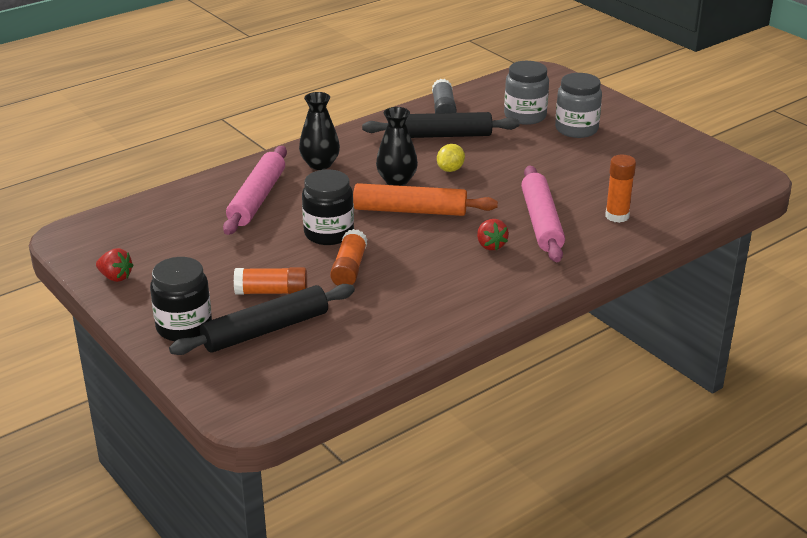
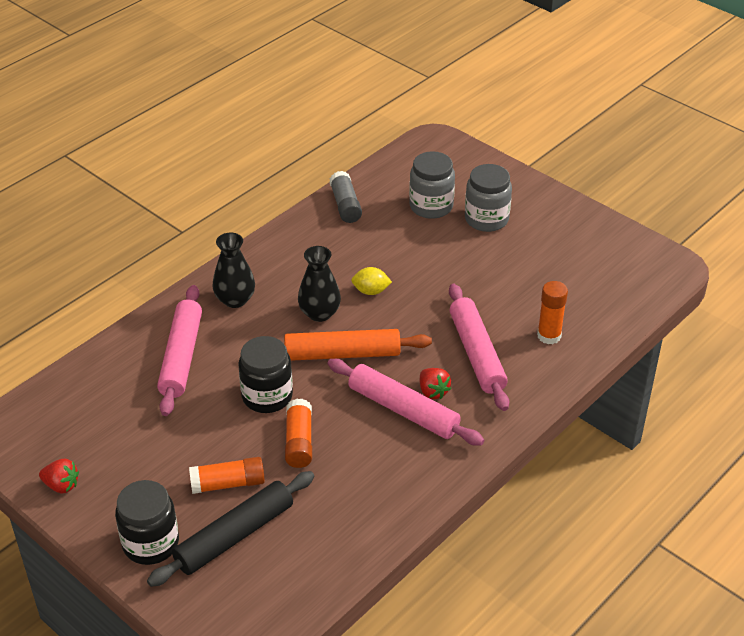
camera: 10 degrees left, 10 degrees up
black rolling pin [362,112,520,138] -> none
yellow lemon [437,144,465,172] -> yellow lemon turned 75 degrees clockwise [351,267,392,295]
none -> pink rolling pin [328,359,484,446]

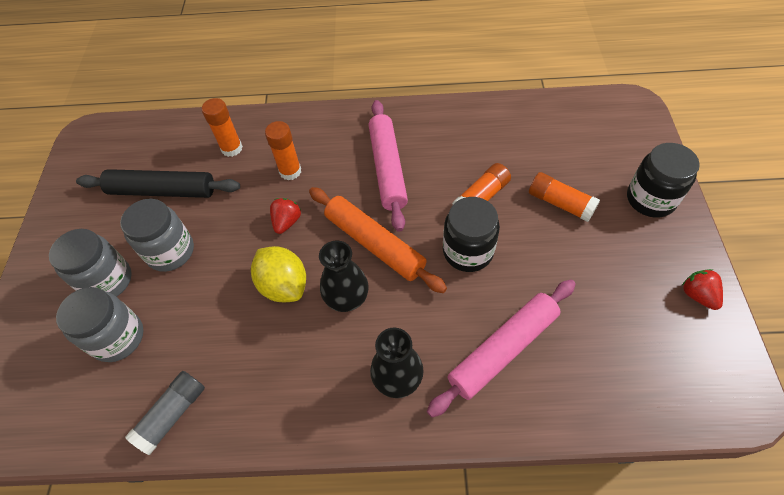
camera: 130 degrees left, 15 degrees up
black rolling pin [147,471,315,587] -> black rolling pin moved to [76,169,240,198]
yellow lemon [351,267,392,295] -> yellow lemon [251,246,306,302], size x1.61
red strawberry [420,368,451,399] -> red strawberry moved to [270,198,301,234]
pink rolling pin [449,284,509,411] -> orange glue stick [265,121,301,180]
none -> grey jar [120,199,194,272]

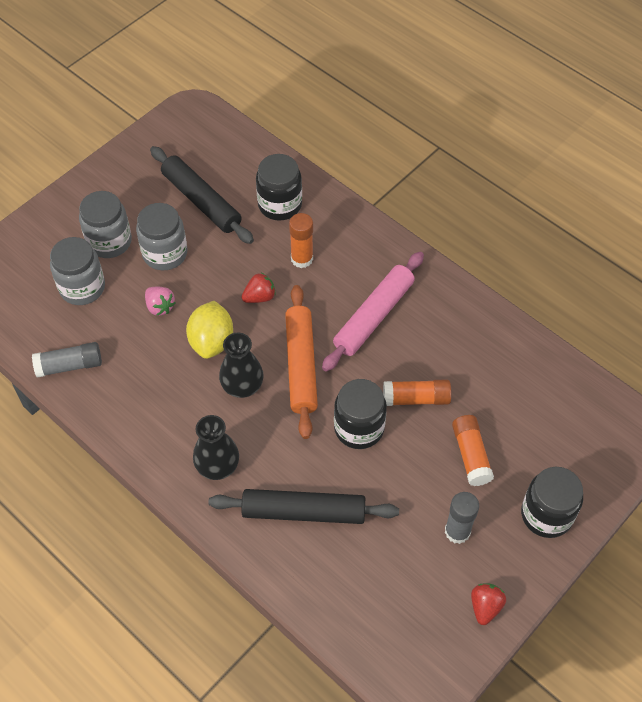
camera: 40 degrees right, 0 degrees up
orange glue stick [202,98,243,157] -> black jar [256,154,302,221]
pink rolling pin [427,280,575,417] -> black rolling pin [208,489,399,524]
none -> pink strawberry [145,286,175,316]
none -> grey glue stick [445,492,479,544]

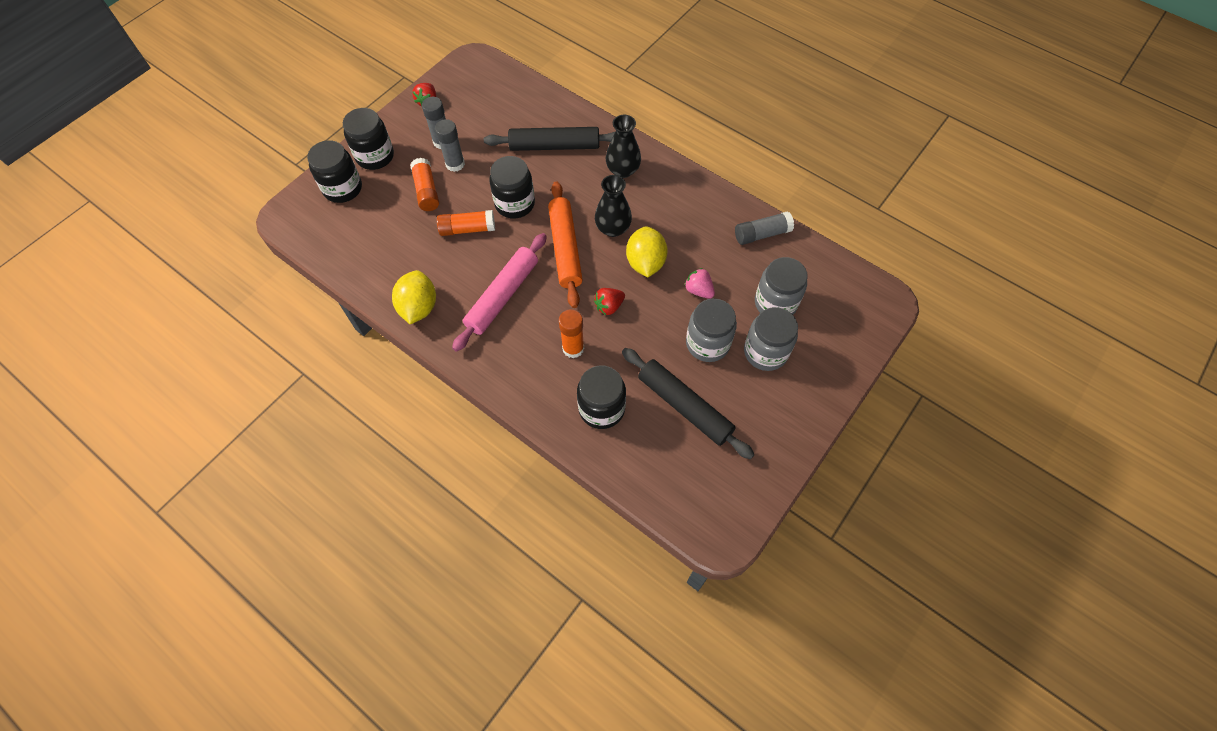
camera: 175 degrees right, 5 degrees up
none -> black jar [307,140,362,203]
none -> yellow lemon [392,270,436,324]
none -> grey glue stick [435,119,465,172]

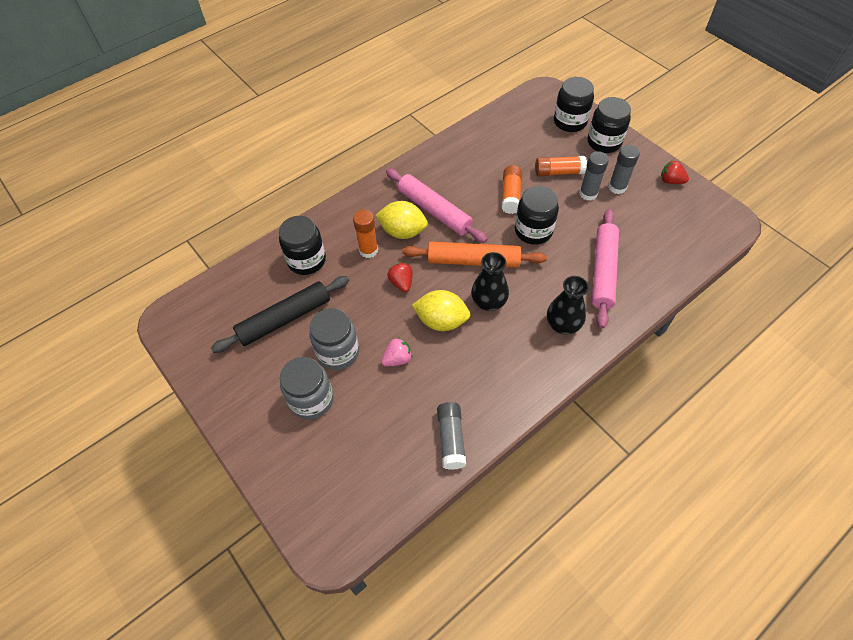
camera: 105 degrees right, 5 degrees down
yellow lemon [392,270,436,324] -> yellow lemon moved to [375,201,428,239]
black rolling pin [484,127,615,151] -> pink rolling pin [592,209,619,328]
grey jar [755,257,808,314] -> none

